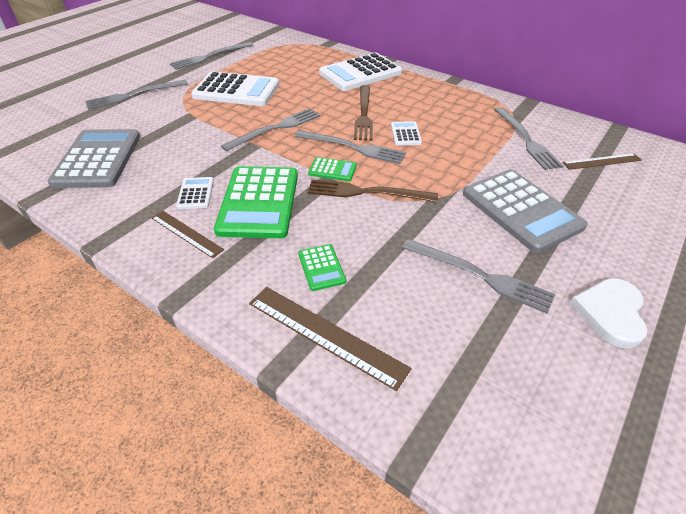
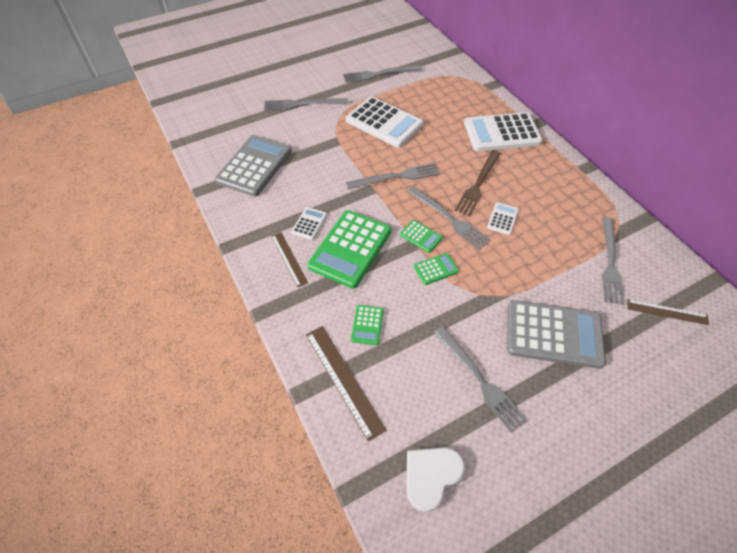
camera: 25 degrees right, 10 degrees up
brown fork [307,179,438,202] -> green calculator [414,253,459,285]
grey calculator [463,169,588,253] -> grey calculator turned 75 degrees counterclockwise [507,300,606,369]
white heart [570,278,648,349] -> white heart moved to [406,447,465,512]

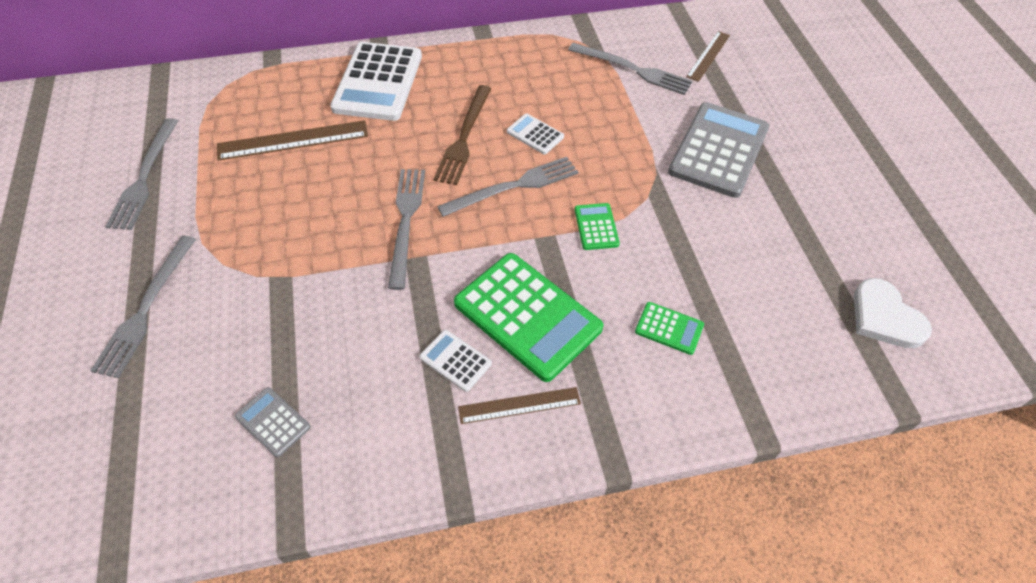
camera: 75 degrees left, 0 degrees up
grey calculator [215,135,292,197] -> grey calculator [235,387,311,457], size x0.46
brown ruler [306,326,387,441] -> brown ruler moved to [217,120,368,161]
white calculator [346,96,424,148] -> none
green calculator [400,220,443,253] -> none
grey fork [434,326,528,433] -> none
brown fork [455,150,501,216] -> brown fork turned 60 degrees clockwise [433,85,492,185]

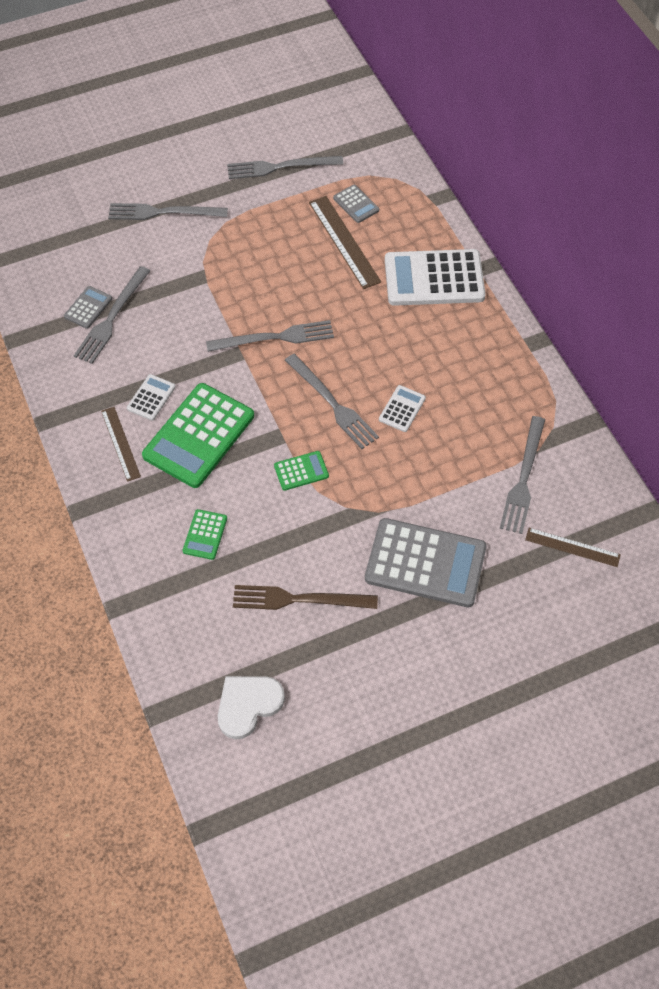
camera: 80 degrees right, 5 degrees up
brown fork [433,85,492,185] -> brown fork moved to [233,585,378,610]
none -> grey fork [74,266,150,364]
none -> grey calculator [333,185,379,223]

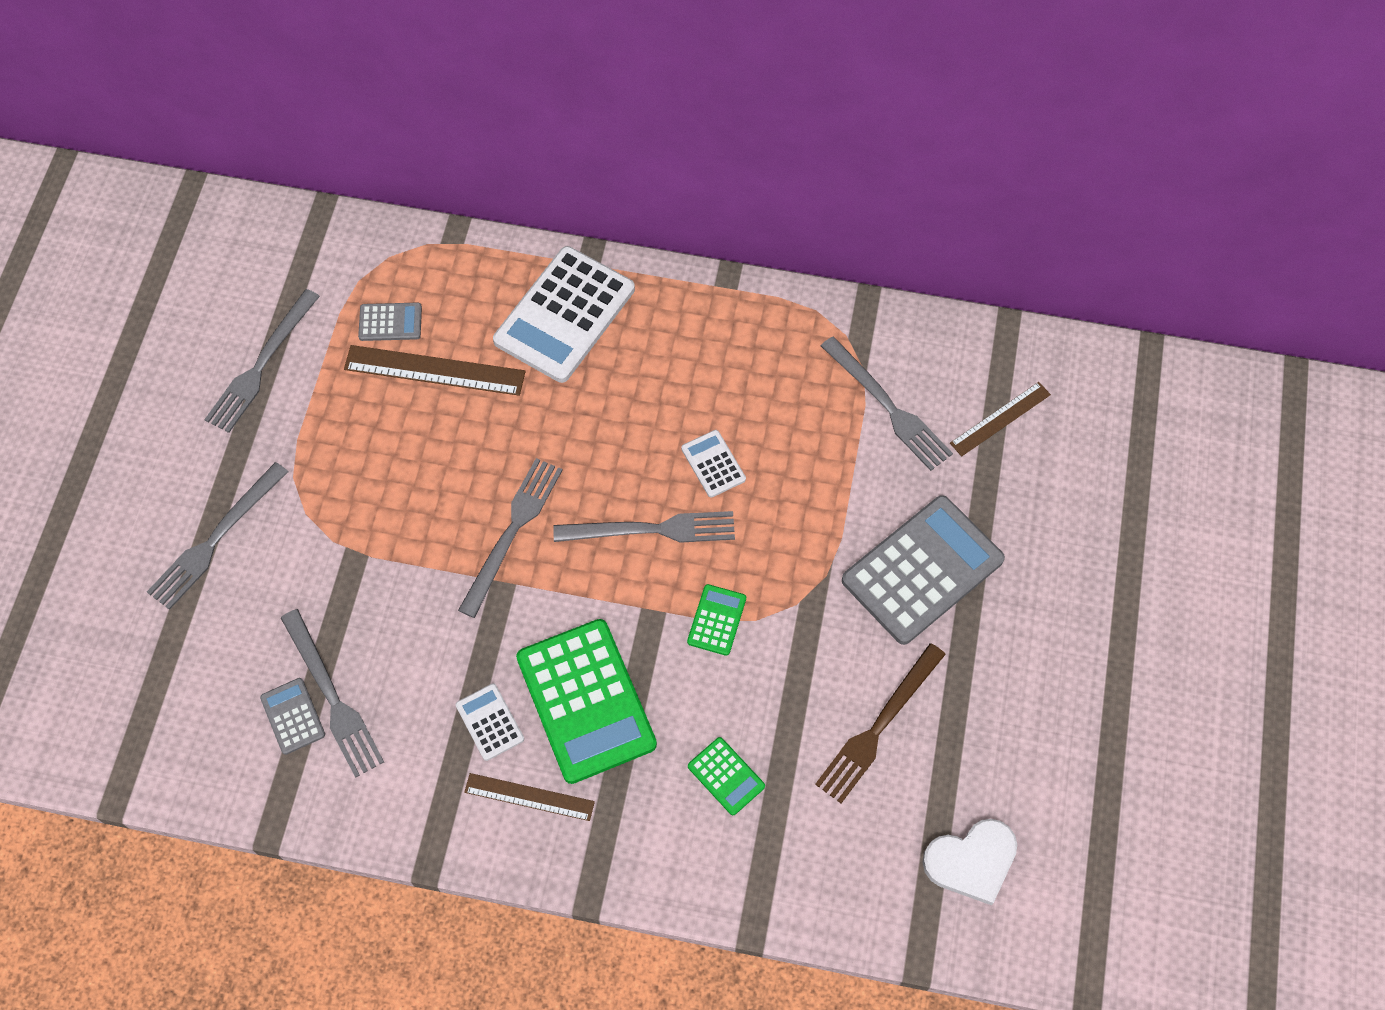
camera: 55 degrees left, 5 degrees up
white heart [218,676,285,739] -> white heart turned 105 degrees counterclockwise [922,819,1017,905]

